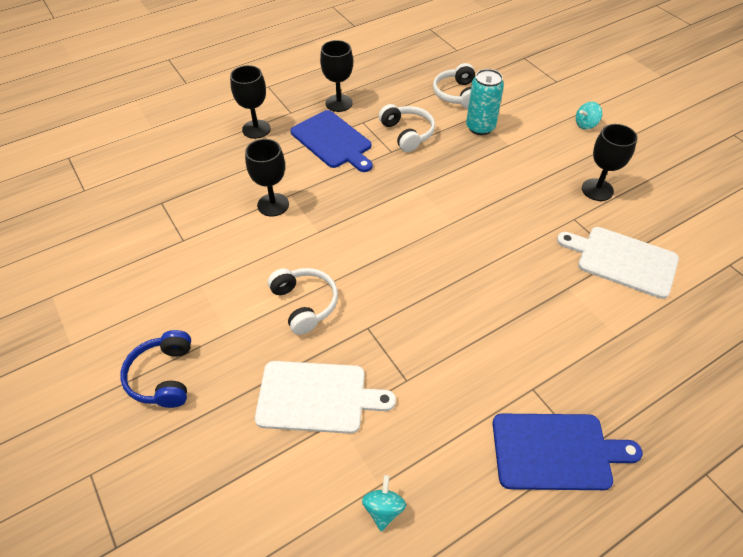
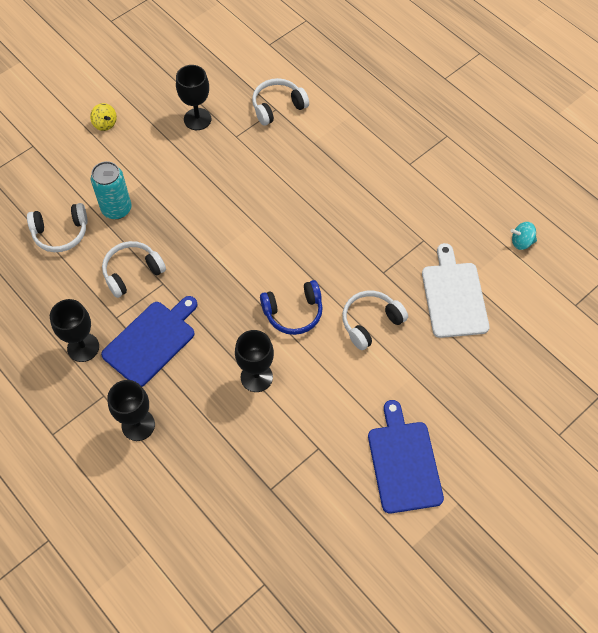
camera: 100 degrees left, 10 degrees up
blue headphones [120,330,191,408] -> blue headphones moved to [260,280,323,335]
blue cutting board [493,414,643,490] -> blue cutting board moved to [368,400,444,514]
white cutting board [557,227,679,299] -> white headphones [252,78,309,126]
turquoise spinning top [576,102,602,129] -> yellow spinning top [90,103,117,131]

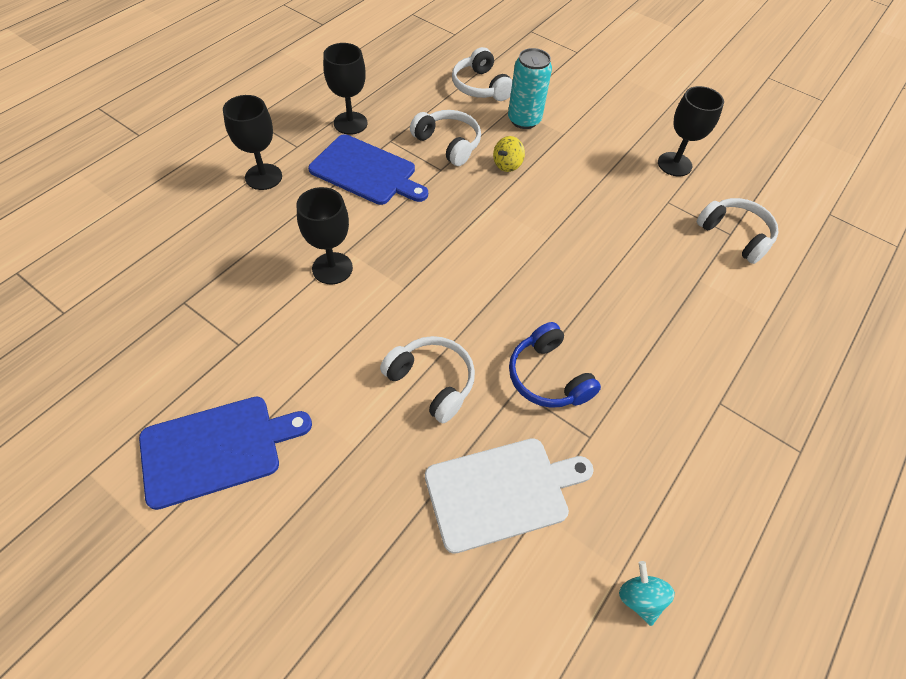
camera: 75 degrees right, 5 degrees down
yellow spinning top [90,103,117,131] -> yellow spinning top moved to [493,136,525,172]
blue headphones [260,280,323,335] -> blue headphones moved to [509,322,601,408]

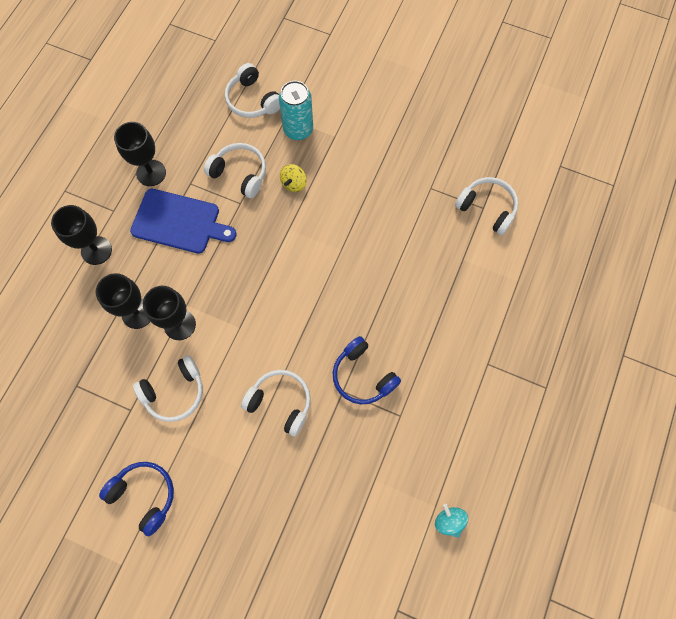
camera: 10 degrees left, 15 degrees up
blue cutting board [139,397,312,510] -> blue headphones [99,462,174,536]
white cutting board [425,438,594,554] -> none
black goblet [658,86,724,177] -> black goblet moved to [96,273,150,329]
none -> white headphones [133,355,203,422]

